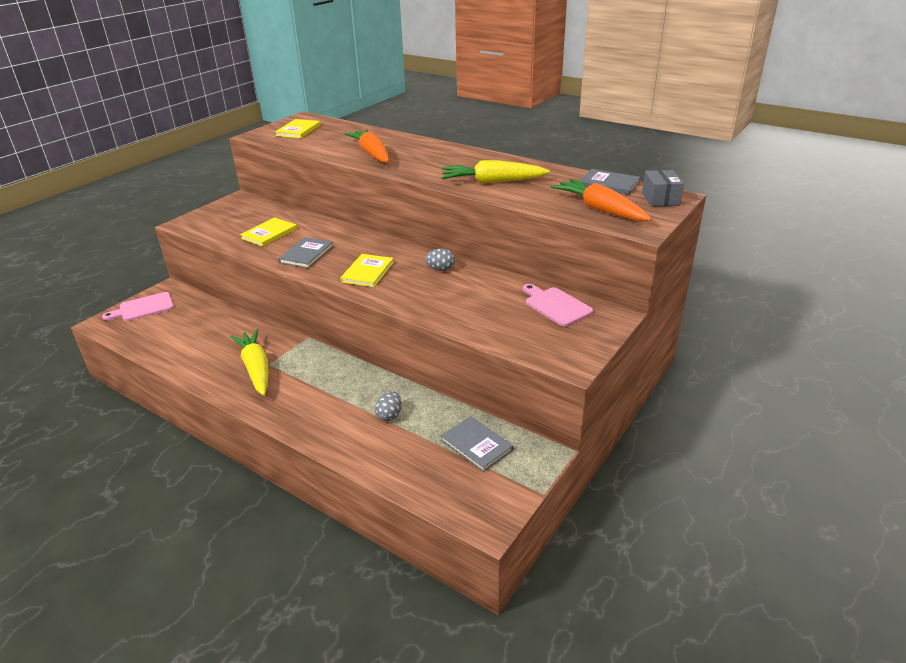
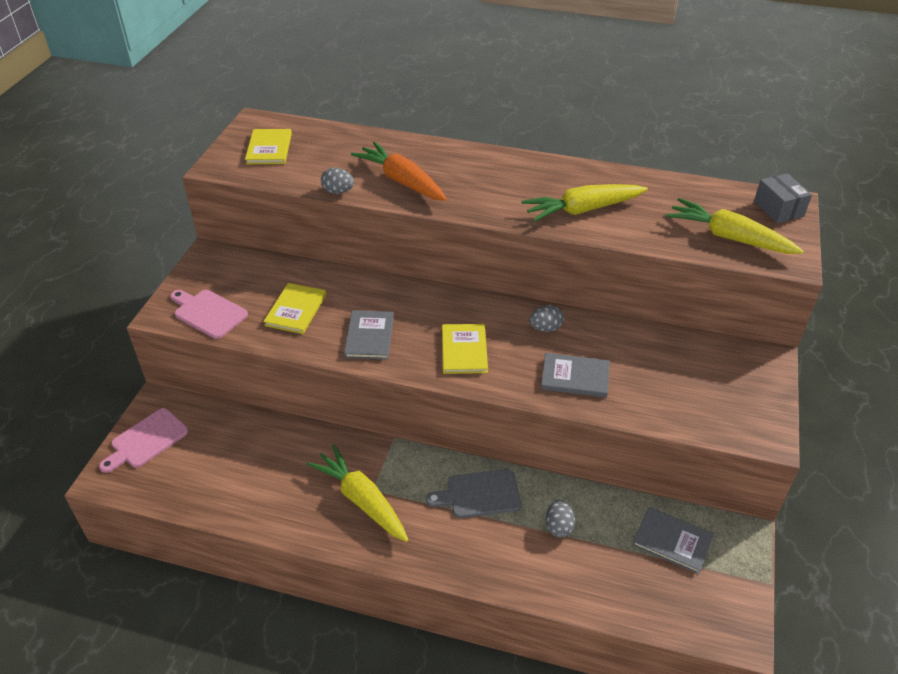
camera: 20 degrees left, 10 degrees up
pink cutting board [523,284,593,327] -> pink cutting board moved to [170,290,248,339]
orange carrot [551,178,652,221] -> yellow carrot [666,198,804,254]
grey book [580,169,640,195] -> grey book moved to [541,353,610,398]
none -> grey egg [321,168,354,194]
none -> grey cutting board [426,469,521,518]

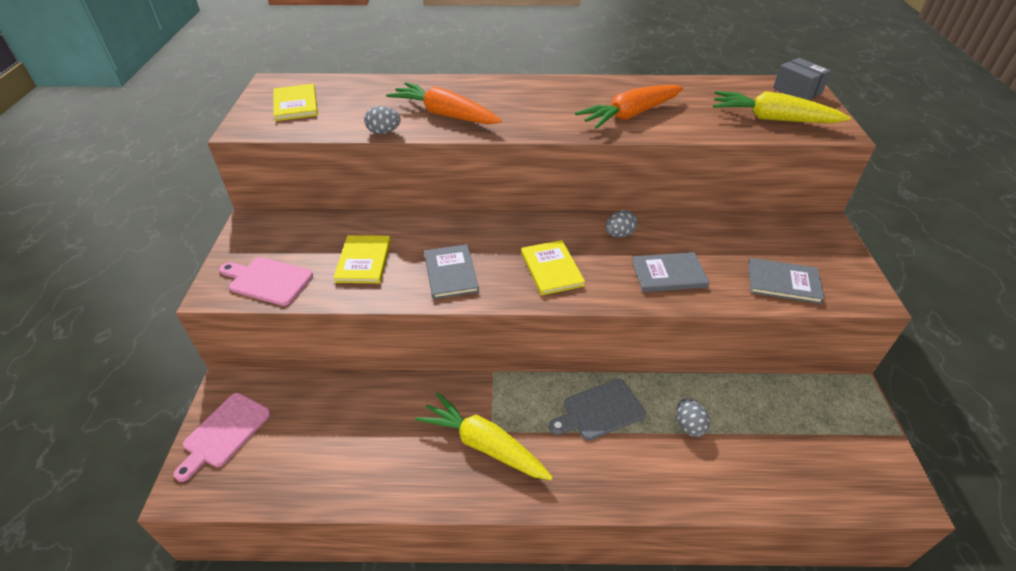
camera: 15 degrees left, 0 degrees up
yellow carrot [521,184,648,222] -> orange carrot [575,85,683,129]
grey book [632,507,714,574] -> grey book moved to [748,258,824,304]

